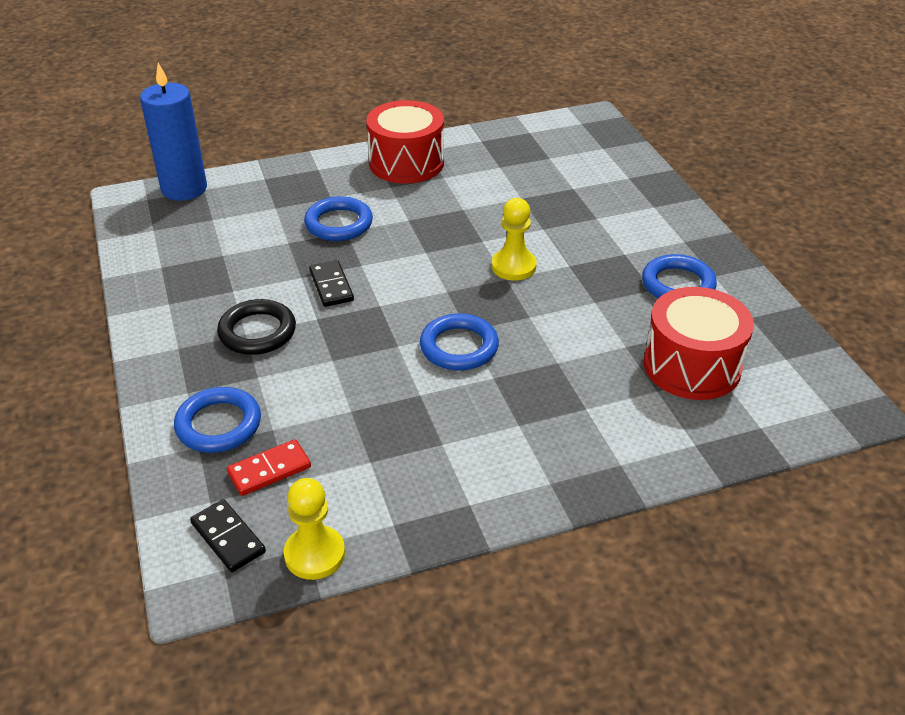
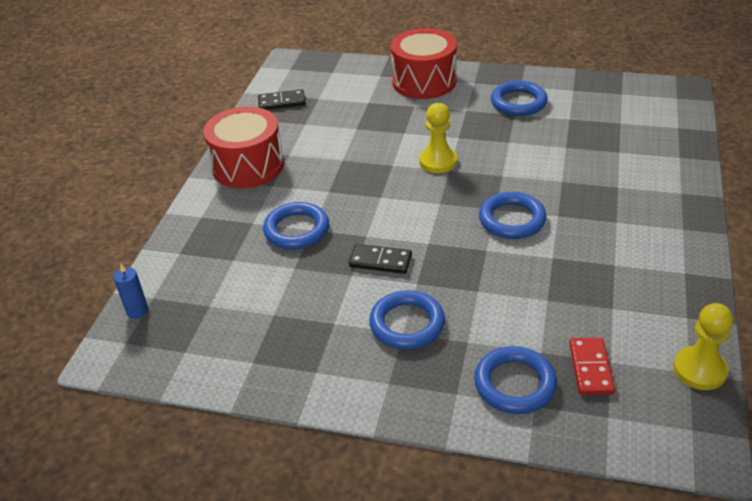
camera: 55 degrees left, 0 degrees up
blue candle [140,63,207,201] -> blue candle [113,264,149,319], size x0.44
black domino [190,499,266,572] -> black domino moved to [258,89,306,110]
black ring [217,299,296,355] -> blue ring [369,290,445,350]
red drum [644,287,754,400] -> red drum moved to [391,28,457,99]

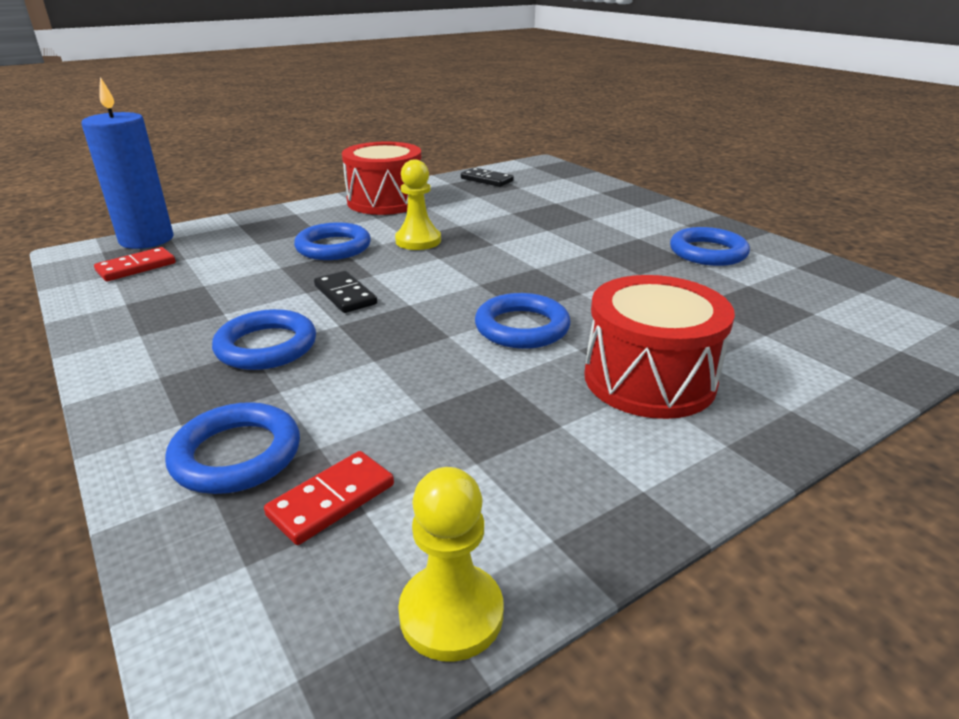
camera: 40 degrees right, 10 degrees down
blue candle [113,264,149,319] -> blue candle [81,77,174,249], size x2.29
red drum [391,28,457,99] -> red drum moved to [584,275,735,419]
yellow pawn [419,103,457,173] -> yellow pawn moved to [395,160,441,250]
none -> red domino [94,247,176,281]

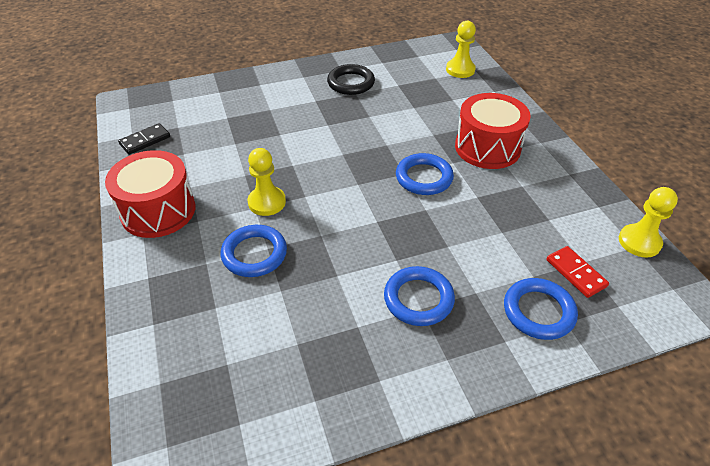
camera: 75 degrees left, 15 degrees up
blue candle [81,77,174,249] -> none
red domino [94,247,176,281] -> none
black domino [314,271,377,313] -> none
blue ring [670,227,750,266] -> black ring [327,64,375,95]
none -> yellow pawn [446,21,476,78]

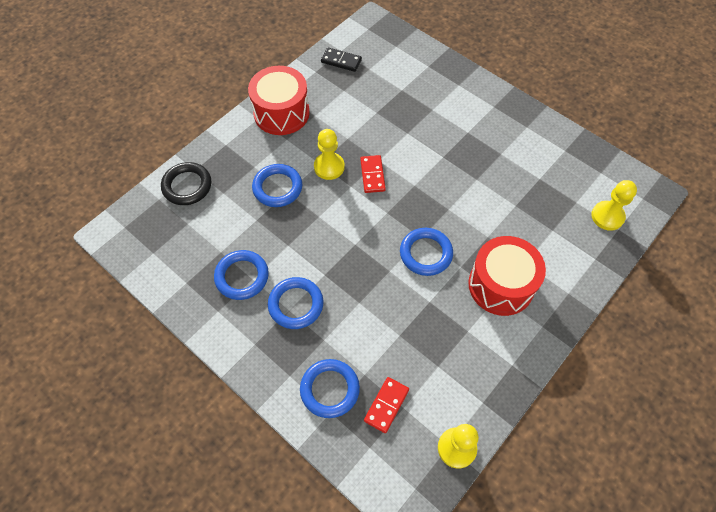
camera: 60 degrees right, 15 degrees up
black ring [327,64,375,95] -> black ring moved to [161,162,211,205]
none -> blue ring [214,250,269,300]
none -> red domino [360,155,386,193]

